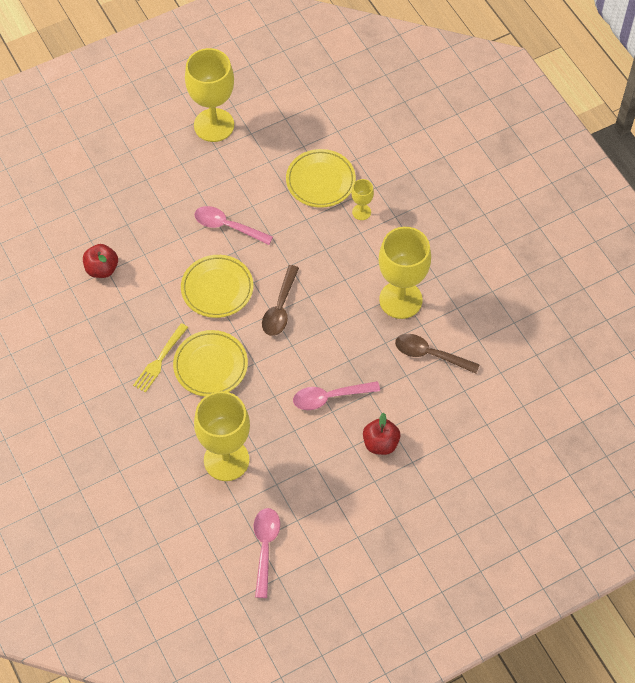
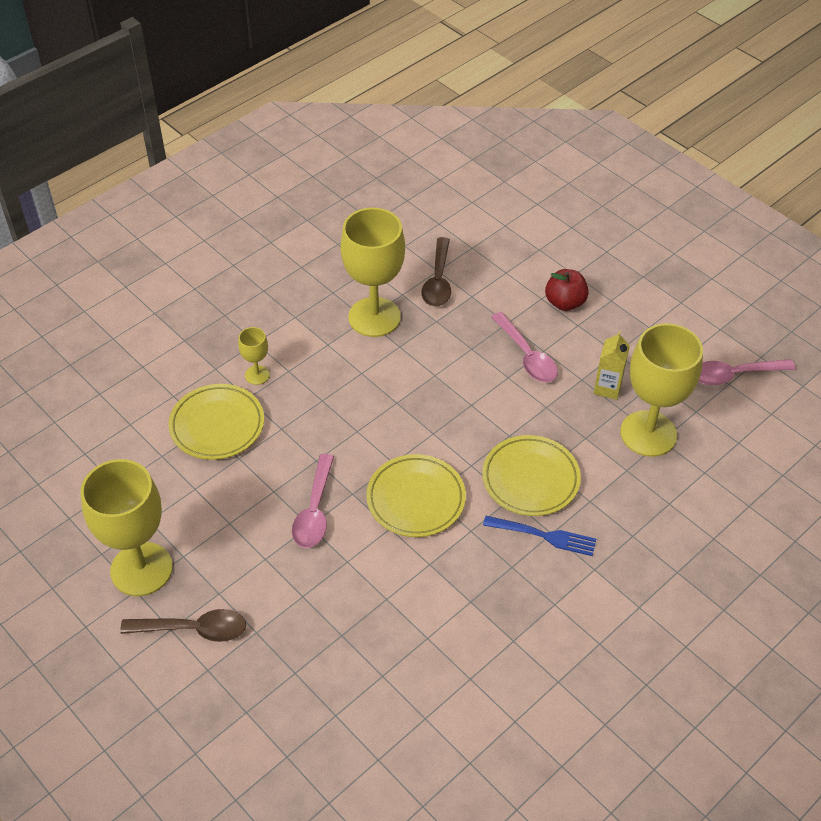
camera: 105 degrees left, 10 degrees down
red apple [83,244,118,278] -> none
yellow fork [133,323,188,393] -> blue fork [483,516,596,556]
brown spoon [262,265,299,336] -> brown spoon moved to [120,609,246,642]
none -> yellow carton [593,331,630,400]

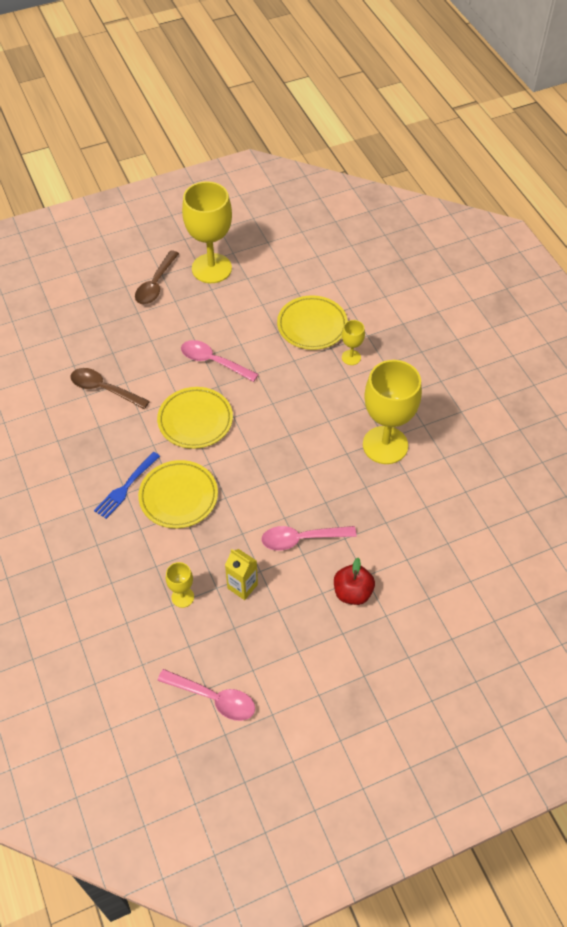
camera: 110 degrees right, 5 degrees up
brown spoon [422,237,451,307] -> brown spoon moved to [71,368,150,409]
yellow goblet [620,323,703,457] -> yellow goblet [166,562,194,608], size x0.45
pink spoon [698,359,796,386] -> pink spoon turned 105 degrees clockwise [157,669,255,721]

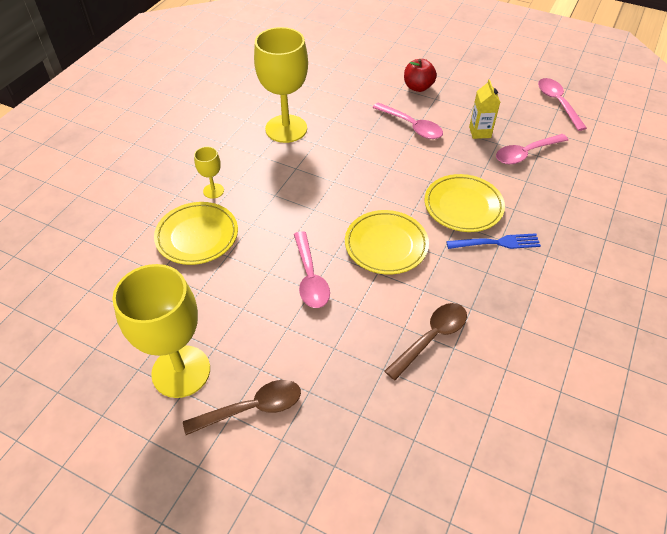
camera: 130 degrees left, 5 degrees down
brown spoon [71,368,150,409] -> brown spoon turned 120 degrees counterclockwise [384,303,467,380]
yellow goblet [166,562,194,608] -> pink spoon [496,134,568,164]

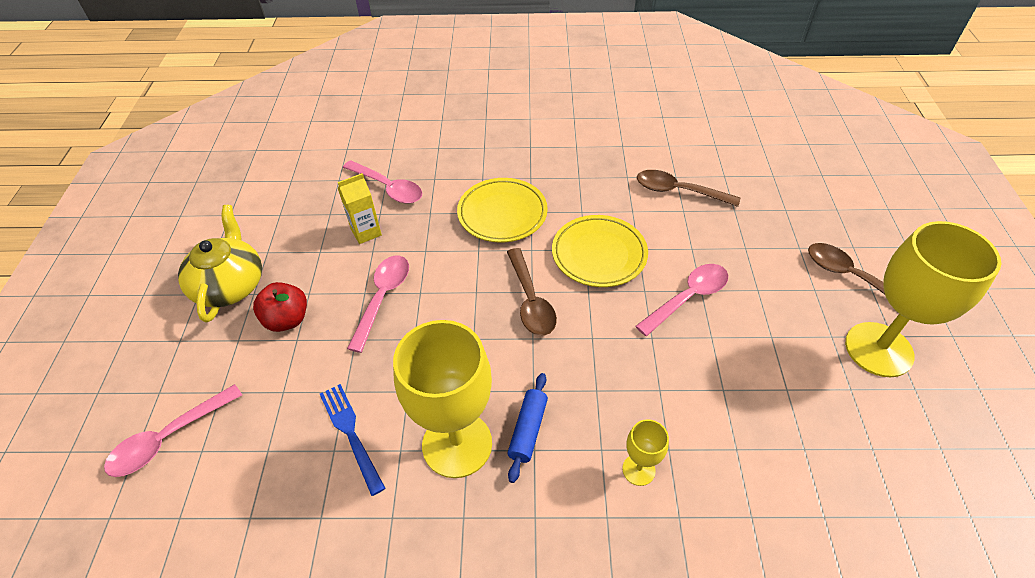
camera: 115 degrees left, 0 degrees up
yellow plate [154,202,238,265] -> none
blue fork [446,233,541,249] -> blue fork moved to [320,384,385,496]
pink spoon [538,78,587,131] -> pink spoon moved to [104,384,242,477]
none -> yellow teapot [178,205,262,323]
none -> brown spoon [507,248,557,336]
none -> blue rolling pin [508,373,548,483]

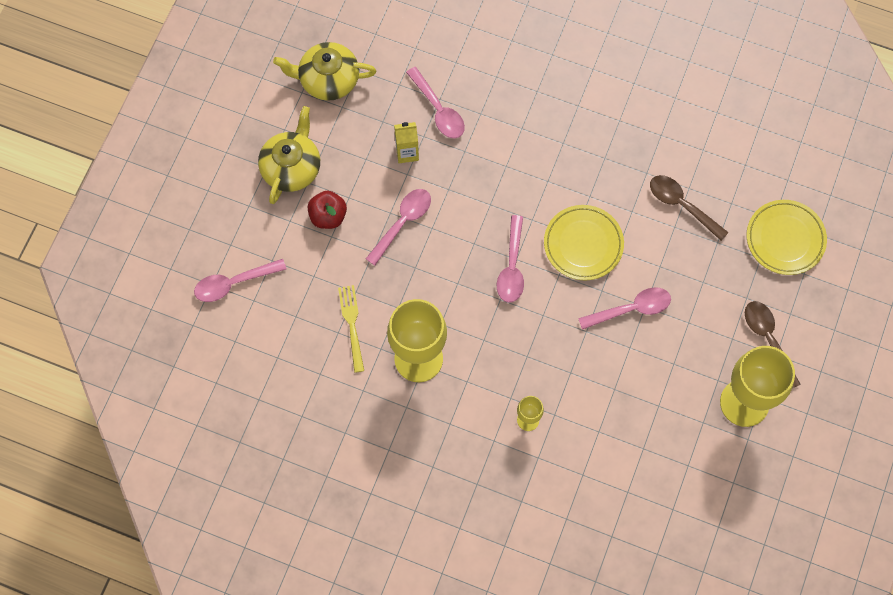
camera: 20 degrees right, 20 degrees up
blue fork [320,384,385,496] -> yellow fork [338,285,364,373]
yellow plate [457,178,548,243] -> yellow plate moved to [747,200,827,275]
brown spoon [507,248,557,336] -> pink spoon [497,215,524,303]
blue rolling pin [508,373,548,483] -> none
none -> yellow teapot [273,42,376,101]

